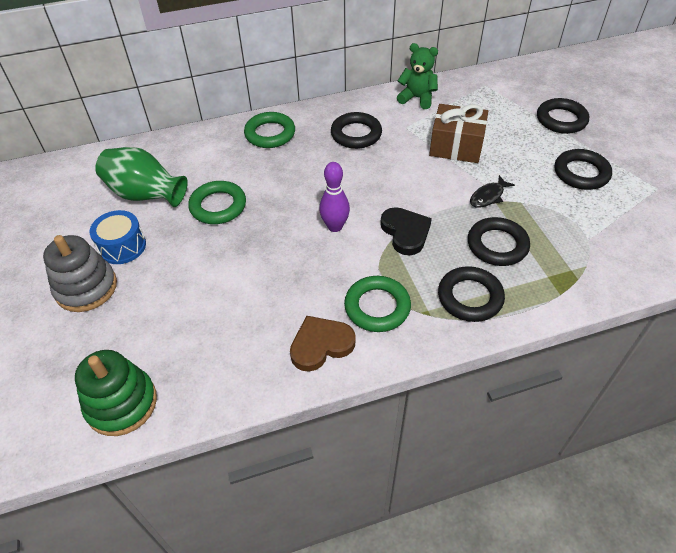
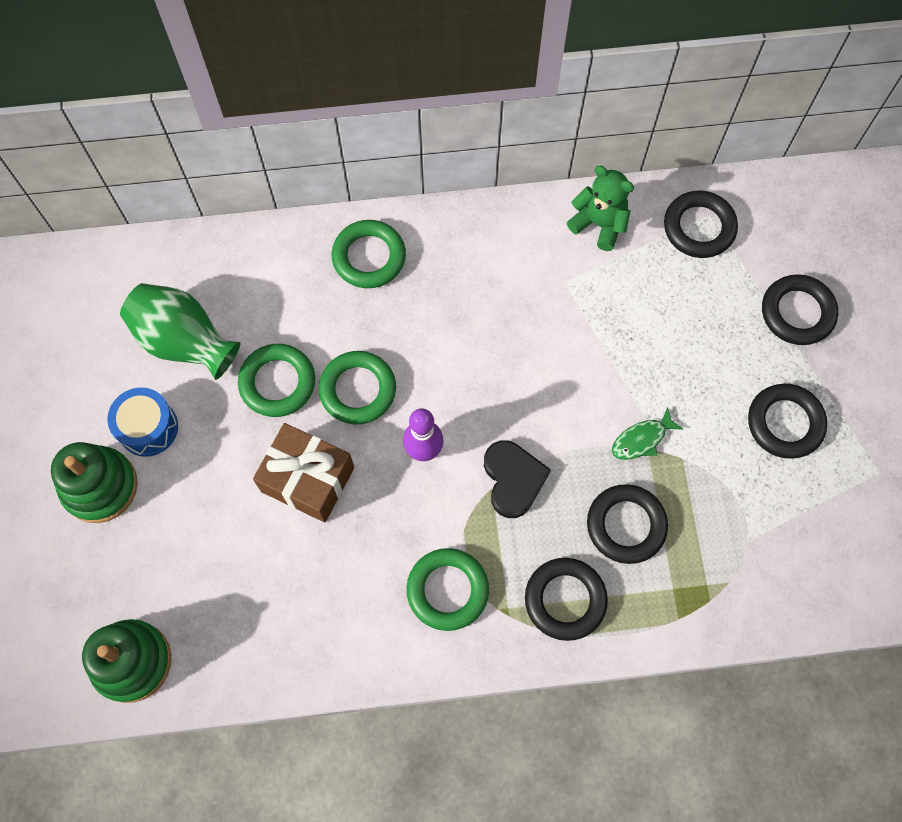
camera: 10 degrees right, 20 degrees up
grey stacking toy [43,235,117,312] -> green stacking toy [51,442,138,523]
brown heart [290,316,356,372] -> none
black ring [331,112,382,149] -> black ring moved to [664,191,738,258]
brown gift [429,104,488,163] -> brown gift moved to [253,423,354,522]
black fish [470,175,515,208] -> green fish [612,407,683,460]
none -> green ring [319,351,396,424]

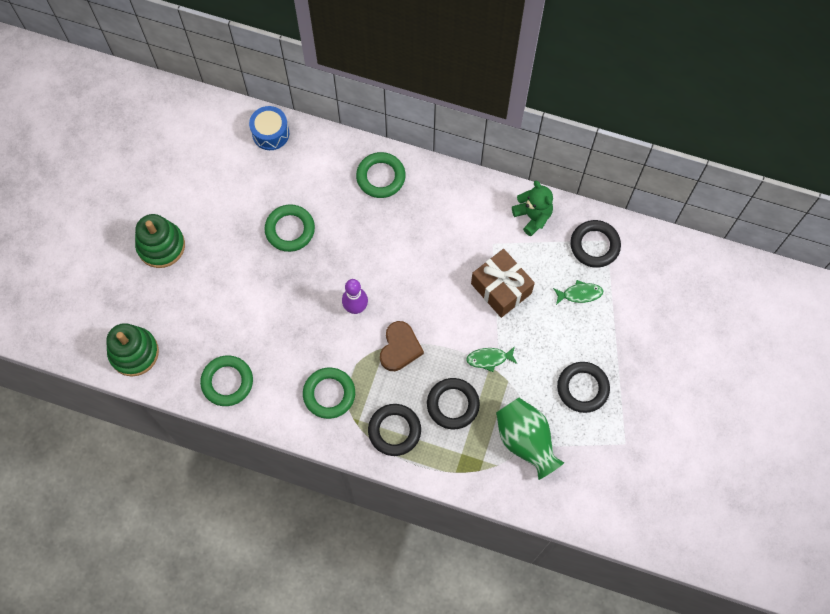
camera: 25 degrees right, 0 degrees up
blue drum [108,387,178,457] -> blue drum moved to [249,106,289,150]
green vase [120,283,240,380] -> green vase moved to [496,398,564,480]
brown gift [253,423,354,522] -> brown gift moved to [471,249,535,318]
green ring [319,351,396,424] -> green ring moved to [200,356,253,406]
black heart [484,440,551,518] -> brown heart [380,321,424,371]
black ring [762,274,838,345] -> none
none -> green fish [553,280,603,305]

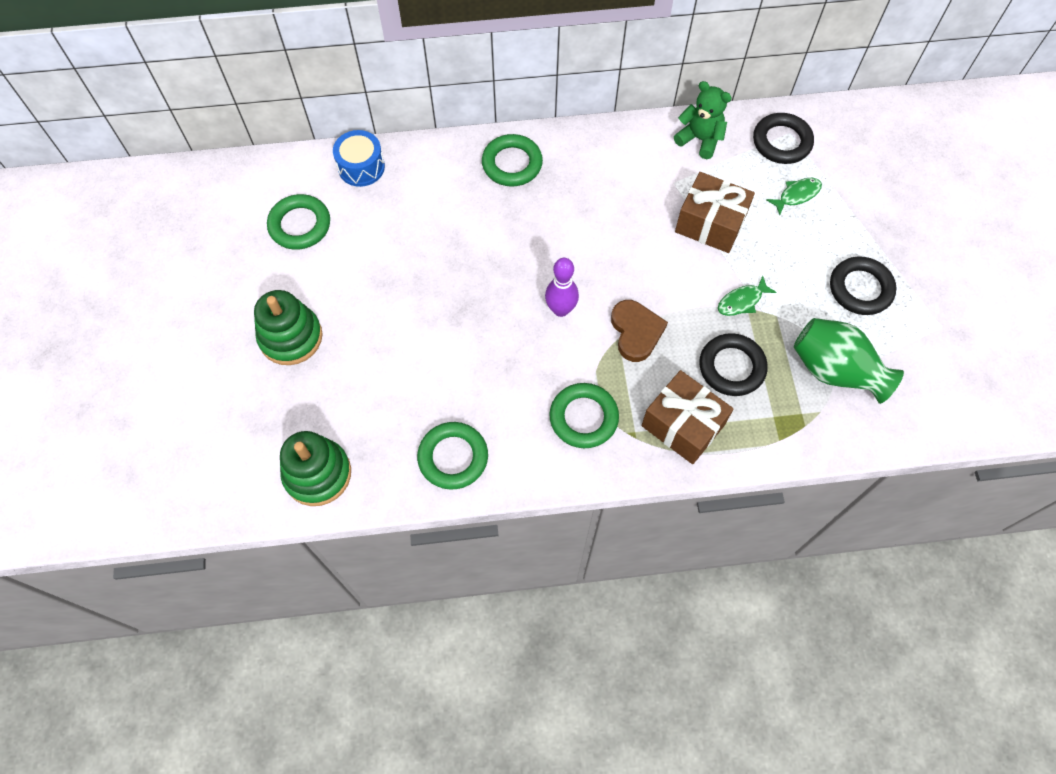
camera: 25 degrees left, 5 degrees down
green ring [265,204,315,252] -> green ring moved to [267,194,330,250]
black ring [368,404,421,456] -> brown gift [642,370,734,464]

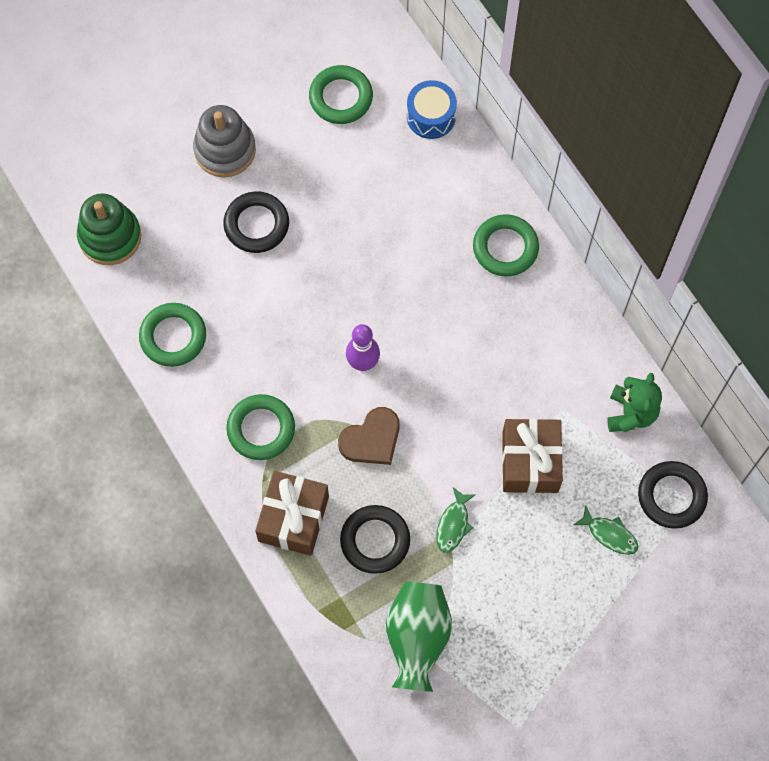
camera: 65 degrees right, 5 degrees up
green stacking toy [254,290,322,365] -> grey stacking toy [193,105,256,177]
green fish [718,276,777,316] -> green fish turned 105 degrees counterclockwise [436,487,476,553]
black ring [830,256,896,315] -> black ring moved to [223,191,289,253]

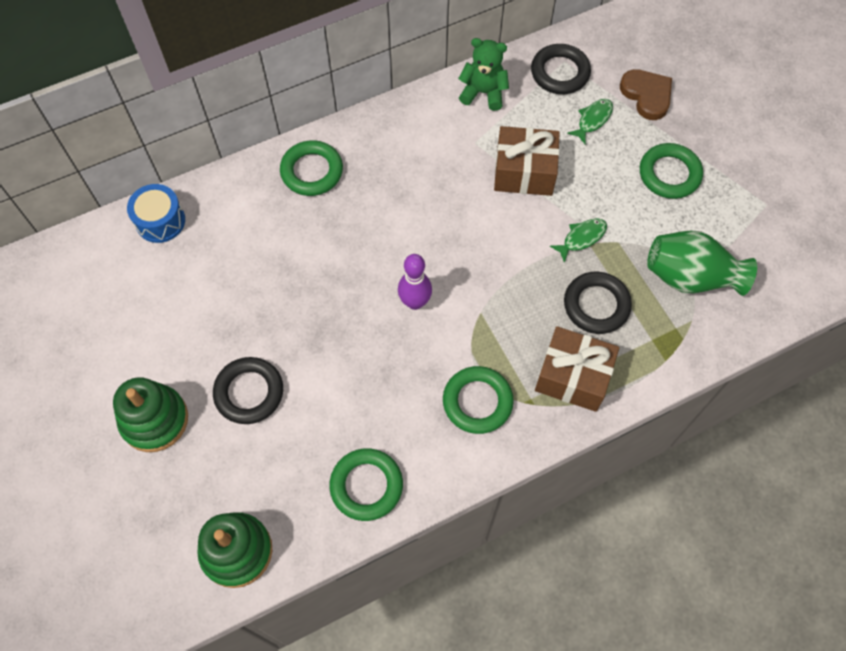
camera: 85 degrees left, 5 degrees down
grey stacking toy [193,105,256,177] -> green stacking toy [113,377,188,452]
green ring [309,65,373,124] -> green ring moved to [640,143,703,199]
brown heart [338,407,400,465] -> brown heart moved to [620,69,672,120]
green fish [436,487,476,553] -> green fish turned 60 degrees counterclockwise [550,218,607,263]

